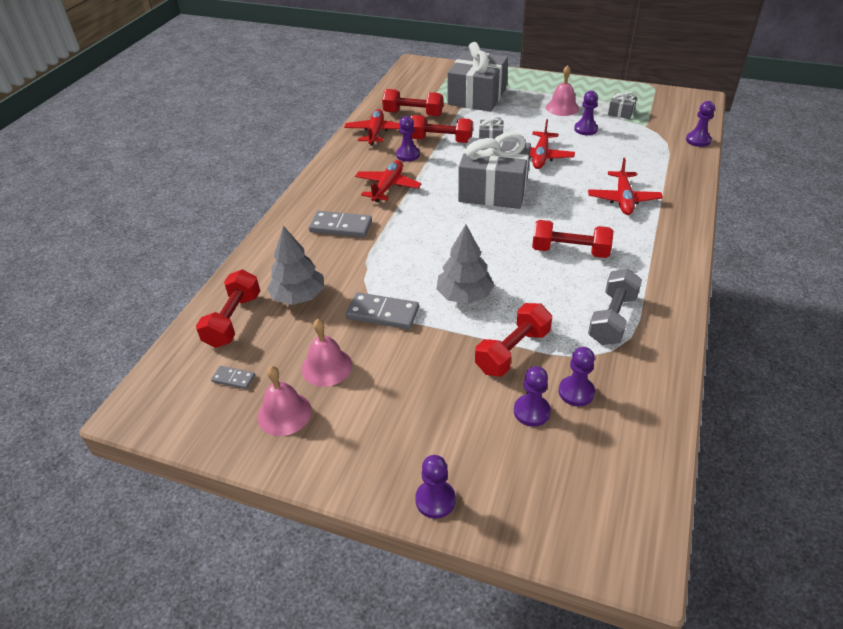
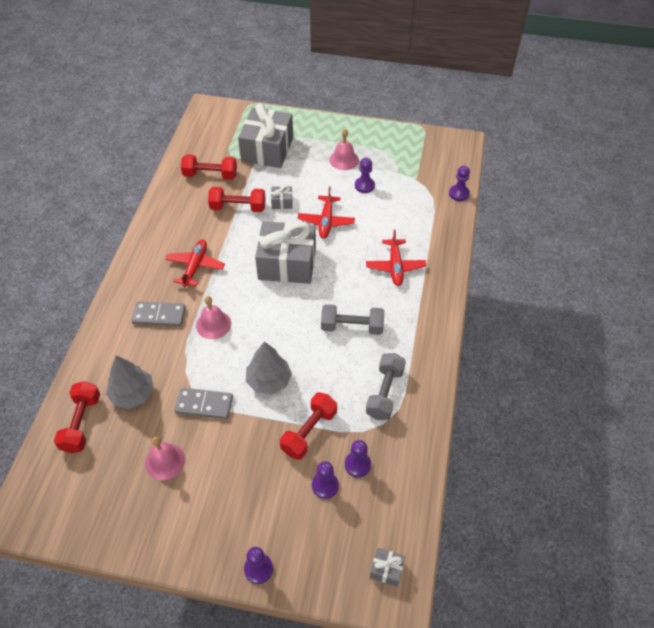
camera: 10 degrees left, 10 degrees up
grey domino [211,366,255,389] -> none
pink bell [257,366,312,436] -> pink bell moved to [196,296,231,339]
red plane [344,109,400,146] -> none
purple pawn [396,116,420,162] -> none
red dumbbell [532,220,614,258] -> grey dumbbell [321,304,384,335]
grey gift [608,92,637,119] -> grey gift moved to [370,548,405,586]

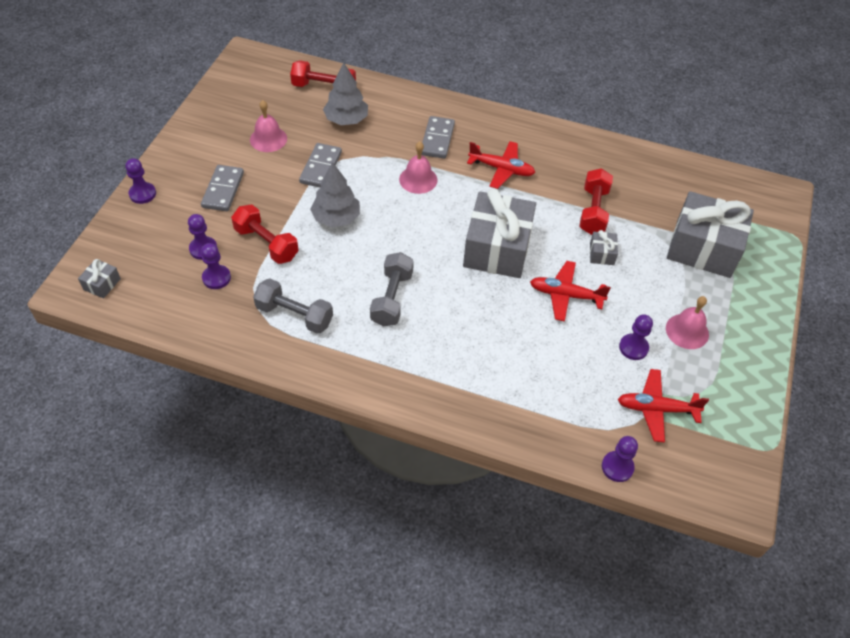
camera: 95 degrees right, 0 degrees up
red dumbbell [181,154,237,180] -> none
red plane [366,230,426,286] -> red plane moved to [618,369,709,443]
none -> grey domino [201,165,244,211]

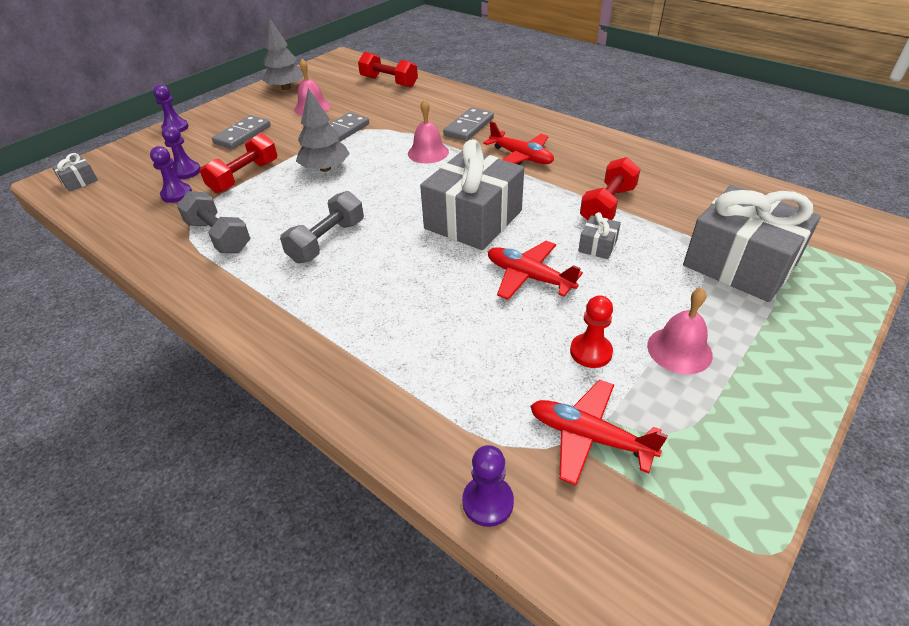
camera: 25 degrees right, 10 degrees down
red dumbbell [231,205,299,264] -> red dumbbell turned 60 degrees clockwise [200,133,277,193]
grey tree [323,62,368,125] -> grey tree moved to [262,18,304,90]
purple pawn [619,315,653,360] -> red pawn [570,295,613,368]

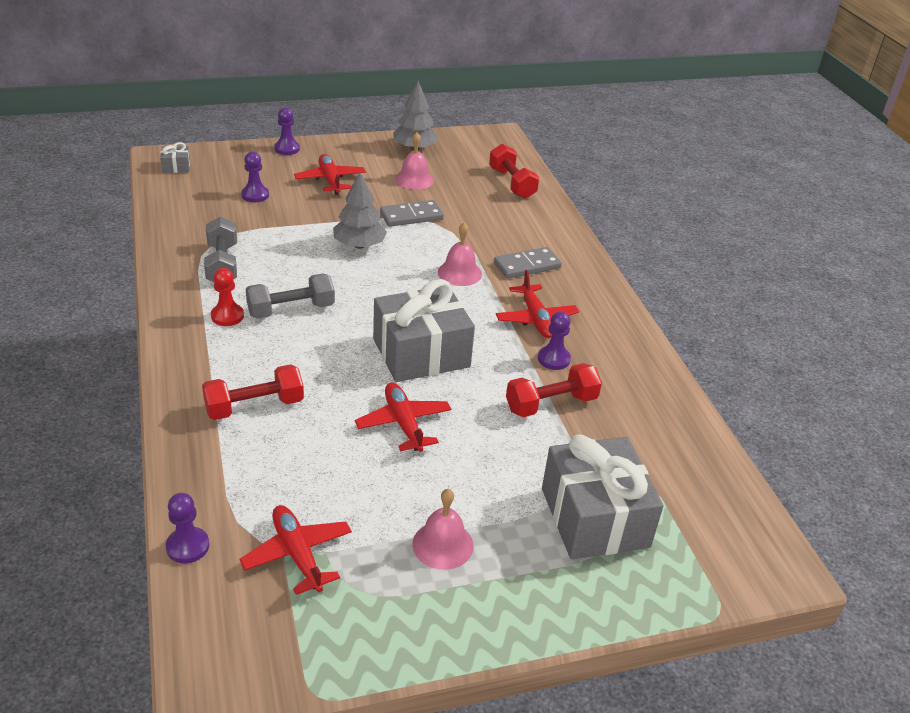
camera: 30 degrees right, 5 degrees down
purple pawn [150,146,192,203] -> purple pawn moved to [538,311,571,370]
red dumbbell [200,133,277,193] -> red dumbbell moved to [202,364,304,420]
grey domino [212,115,271,149] -> red plane [294,154,366,195]
red pawn [570,295,613,368] -> red pawn moved to [211,268,244,326]
grey gift [578,212,621,259] -> none

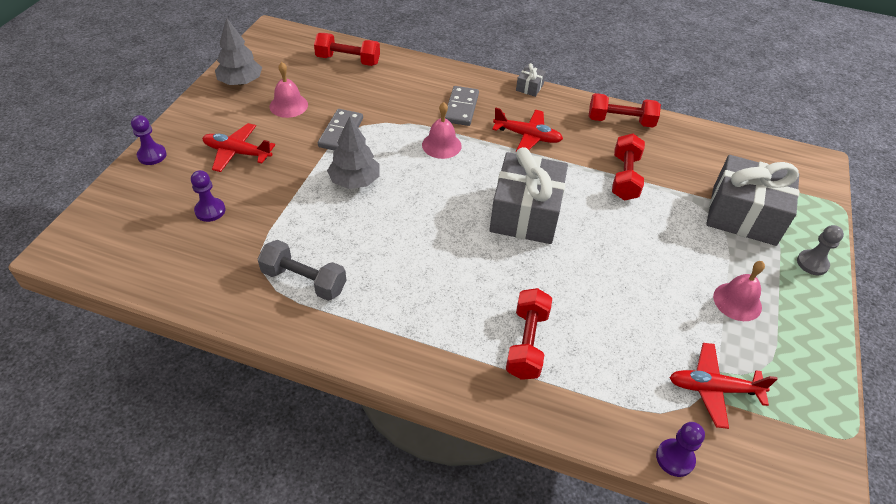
camera: 55 degrees left, 10 degrees up
grey gift [160,142,190,173] -> grey gift moved to [516,63,546,97]
red pawn [211,268,244,326] -> none
grey dumbbell [246,273,335,319] -> none
red plane [355,382,451,452] -> none
purple pawn [538,311,571,370] -> none
none -> red dumbbell [589,93,661,127]
none -> grey pawn [797,225,844,275]

